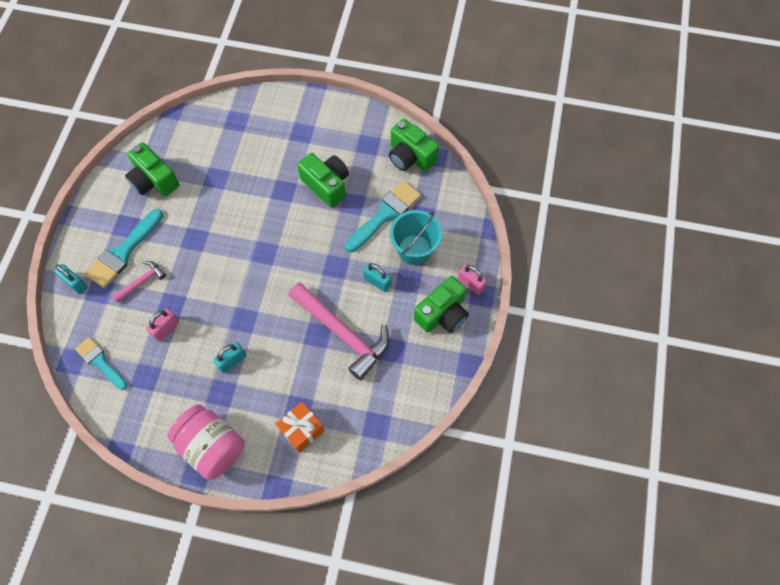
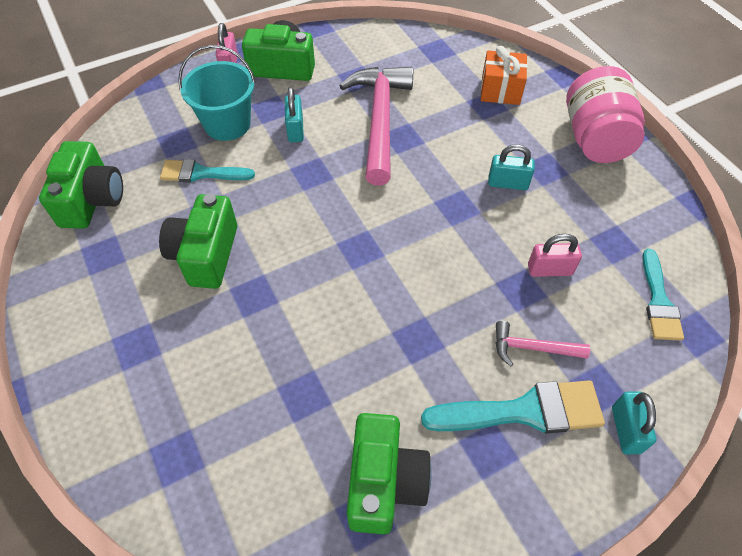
camera: 130 degrees left, 10 degrees down
turquoise brush [345,180,421,252] -> turquoise brush [160,159,255,182], size x0.66

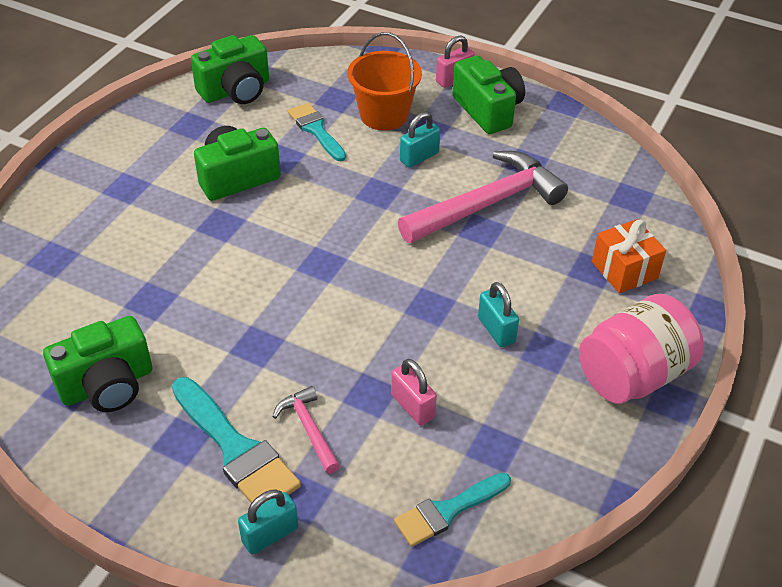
camera: 55 degrees right, 10 degrees down
turquoise bucket [178,45,256,141] -> orange bucket [347,32,422,131]

